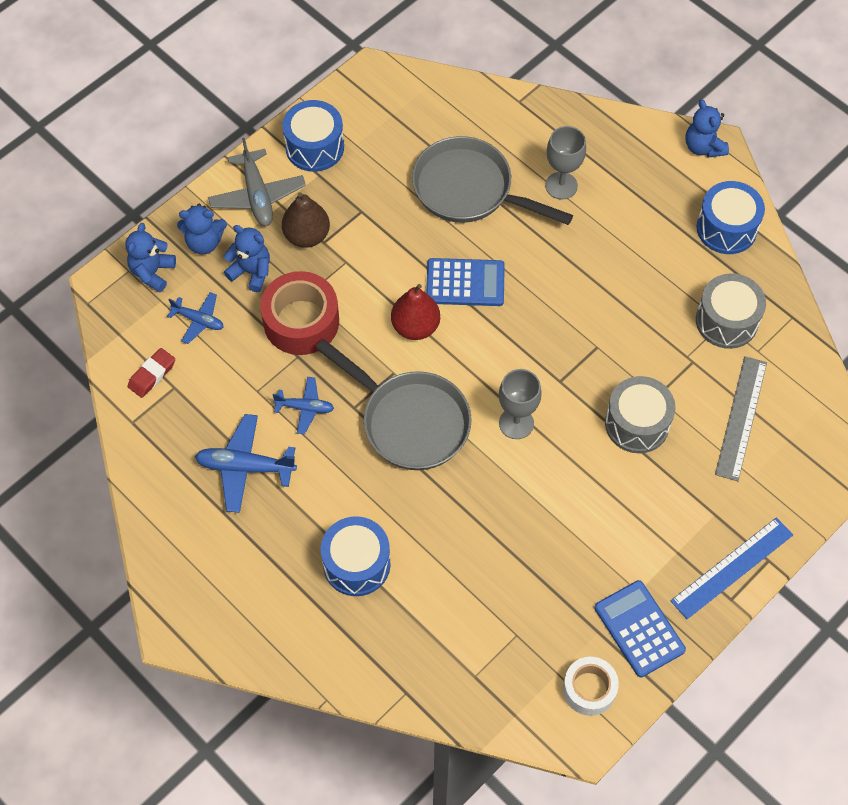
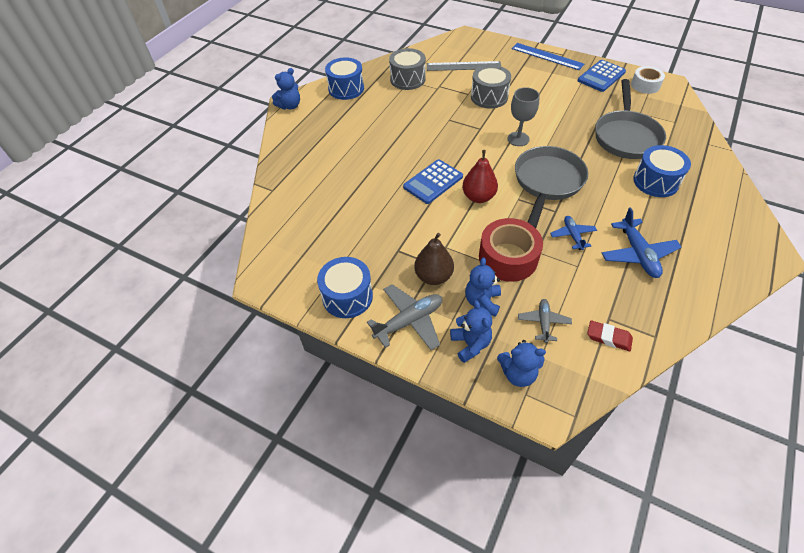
camera: 105 degrees left, 10 degrees down
blue plane [167,292,224,344] -> grey plane [518,299,572,343]
grey pan [412,136,573,225] -> grey pan moved to [595,79,666,159]
blue calculator [426,258,505,306] -> blue calculator turned 120 degrees counterclockwise [403,159,463,204]
grey goblet [545,126,586,199] -> none

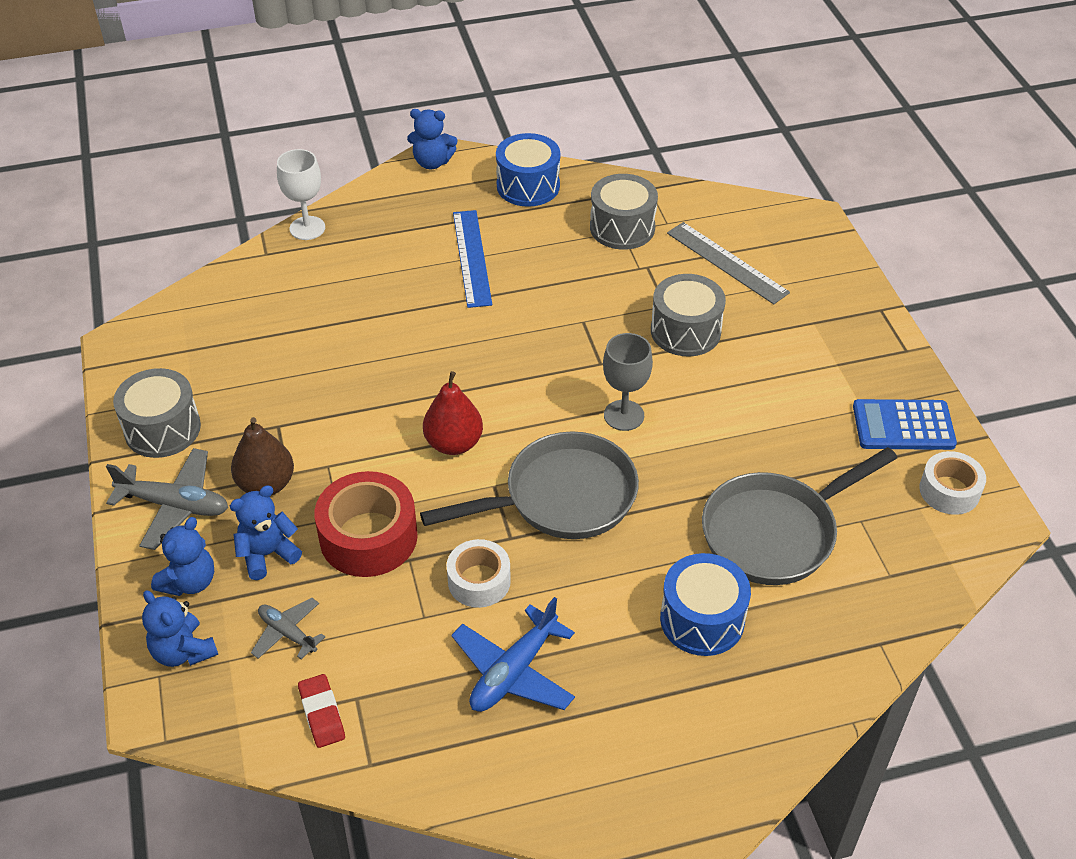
camera: 45 degrees right, 5 degrees down
blue drum [317,257,373,318] -> grey drum [113,368,201,458]
blue calculator [403,159,463,204] -> none
blue ruler [512,43,584,70] -> blue ruler moved to [453,210,492,308]
grey plane [518,299,572,343] -> grey plane turned 105 degrees counterclockwise [251,598,325,659]
blue plane [550,216,597,250] -> white tape [447,539,511,608]
none -> white goblet [277,149,325,240]

